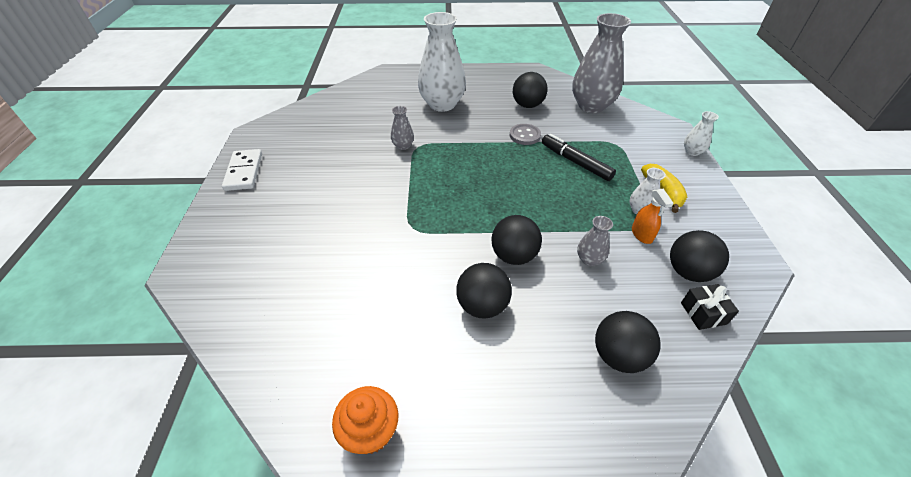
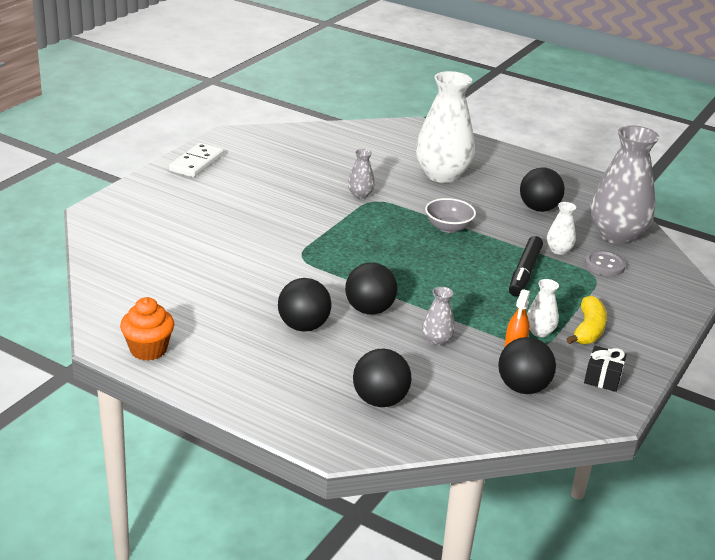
camera: 30 degrees right, 15 degrees down
grey button [510,124,541,145] -> grey button moved to [585,250,626,276]
black marker [542,134,616,181] -> black marker turned 150 degrees counterclockwise [509,236,543,296]
black gift [681,284,739,330] -> black gift moved to [584,346,627,392]
white vase [684,111,719,156] -> white vase moved to [547,202,576,255]
none -> grey bowl [425,198,476,233]

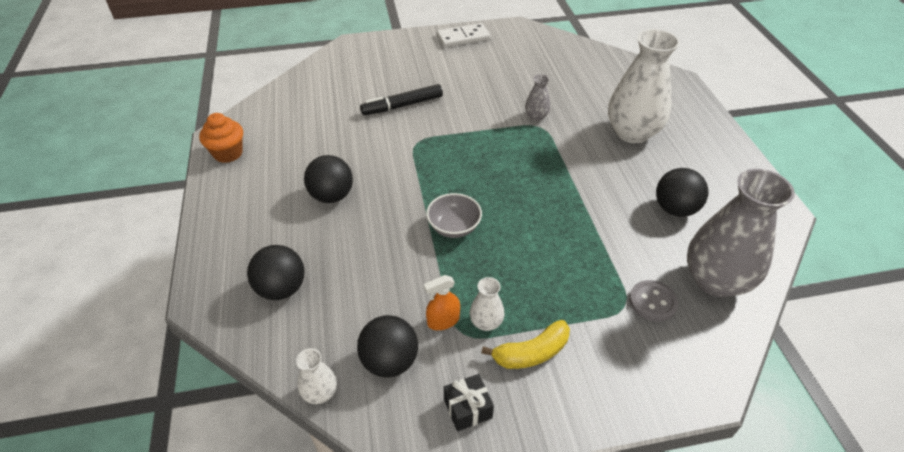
camera: 50 degrees right, 15 degrees up
black ball [345,263,398,315] -> none
grey vase [422,287,455,346] -> none
grey bowl [425,198,476,233] -> grey bowl moved to [426,193,482,238]
black marker [509,236,543,296] -> black marker moved to [360,84,443,115]
white vase [547,202,576,255] -> white vase moved to [296,348,337,404]

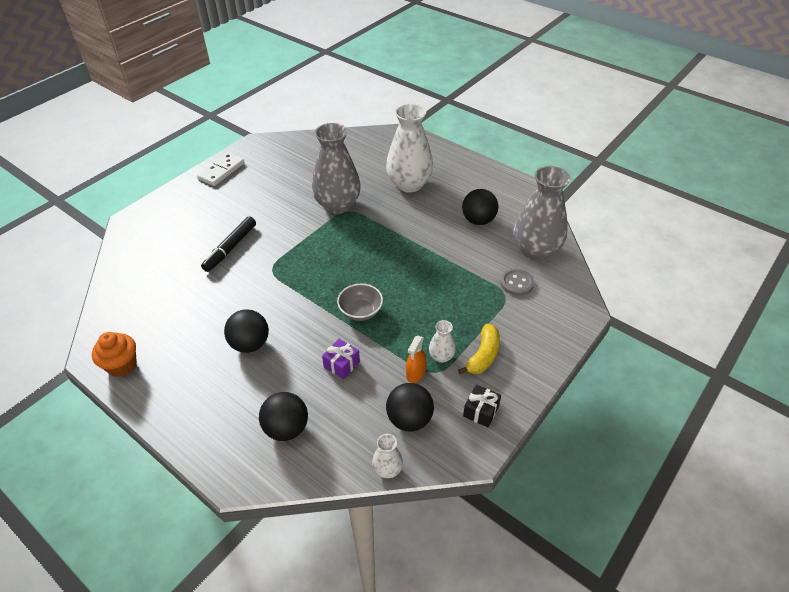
camera: 40 degrees left, 0 degrees up
grey vase [525,74,551,121] -> grey vase [312,123,361,214], size x2.26
none -> purple gift [322,339,360,379]

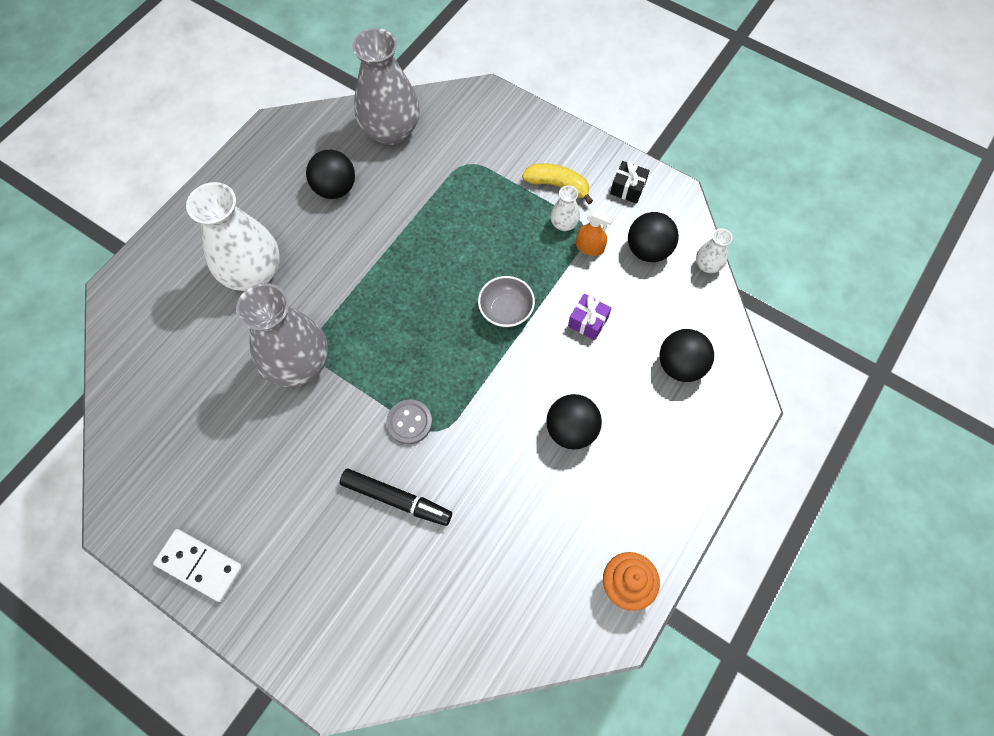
camera: 95 degrees left, 20 degrees up
grey button [500,269,534,296] -> grey button moved to [386,400,432,445]

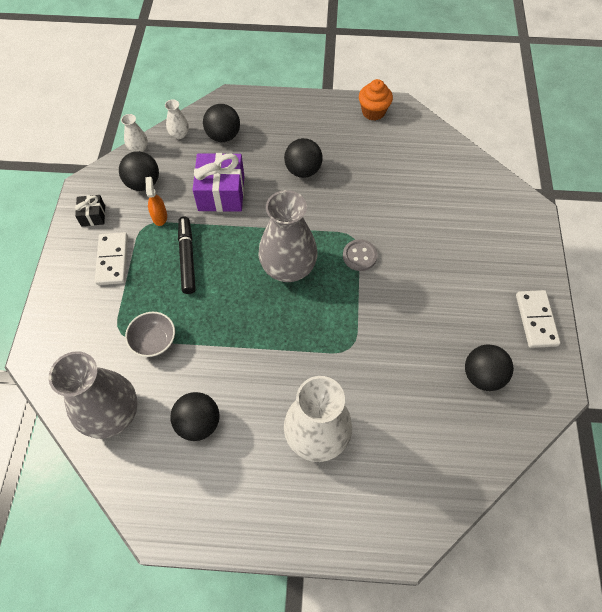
camera: 120 degrees left, 5 degrees down
grey vase [236,283,328,387] -> grey vase moved to [258,190,317,282]
black marker [340,469,452,526] -> black marker moved to [178,217,196,294]
grey bowl [478,276,535,328] -> grey bowl moved to [125,312,175,357]
yellow banana [522,163,593,204] -> white domino [95,232,128,285]
white vase [550,185,580,231] -> white vase moved to [165,99,189,139]
purple gift [568,294,611,340] -> purple gift [193,153,244,212], size x1.94
none -> black ball [465,344,514,391]

